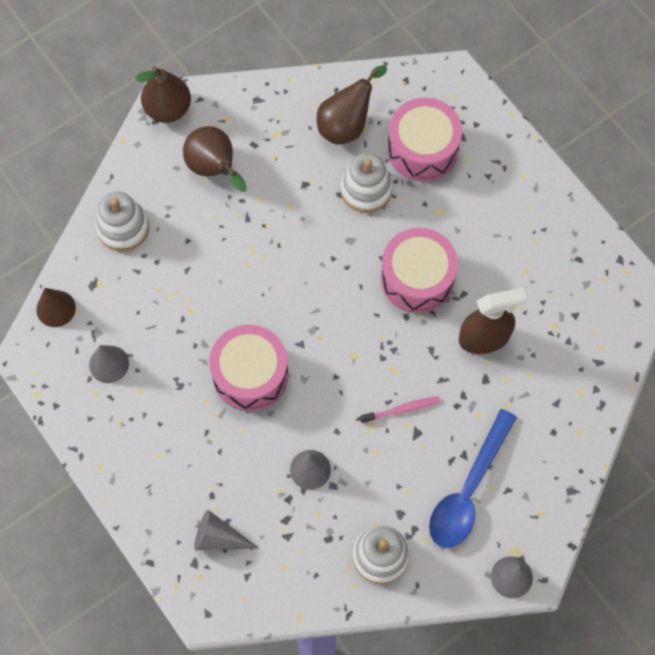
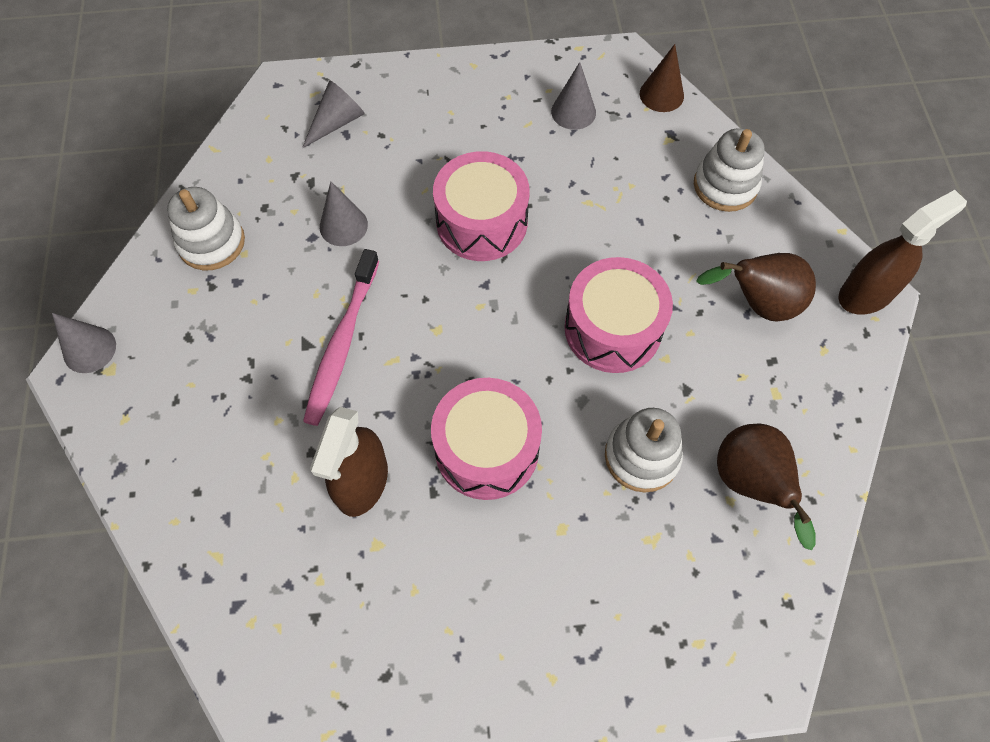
camera: 120 degrees right, 5 degrees down
brown pear [135,66,191,123] -> brown spray bottle [839,190,967,315]
pink toothbrush [360,396,440,423] -> pink toothbrush [303,249,379,426], size x1.81
pink drum [387,98,462,182] -> pink drum moved to [565,257,673,373]
blue spoon [429,409,517,548] -> none

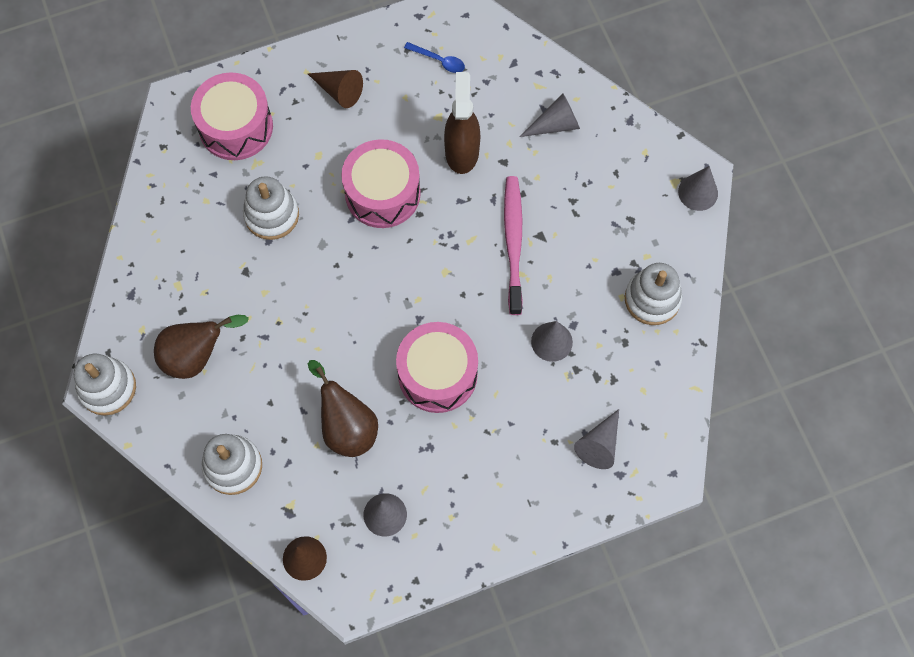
camera: 165 degrees right, 5 degrees up
pink drum [565,257,673,373] -> pink drum moved to [191,72,273,160]
brown pear [717,424,816,550] -> brown pear moved to [308,360,378,457]
brown spray bottle [839,190,967,315] -> white stacking toy [74,354,136,415]
none -> brown cone [307,70,363,108]
none -> blue spoon [404,42,465,73]
none -> grey cone [520,94,580,137]

